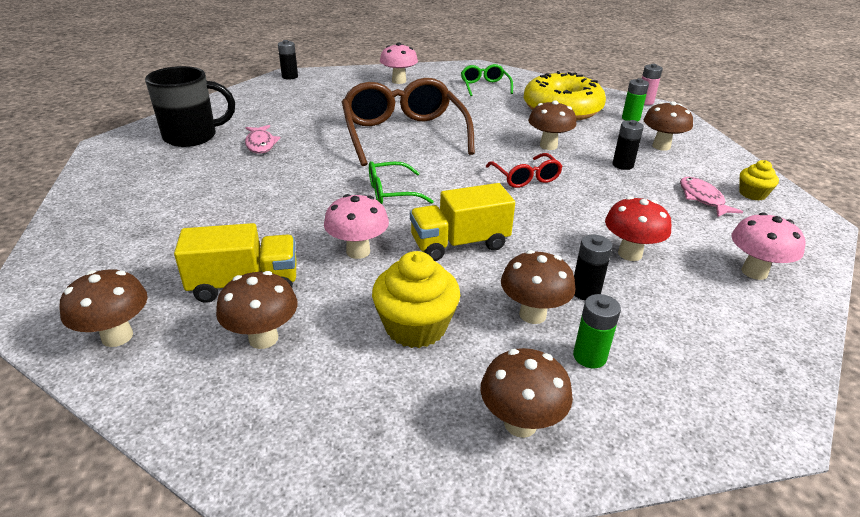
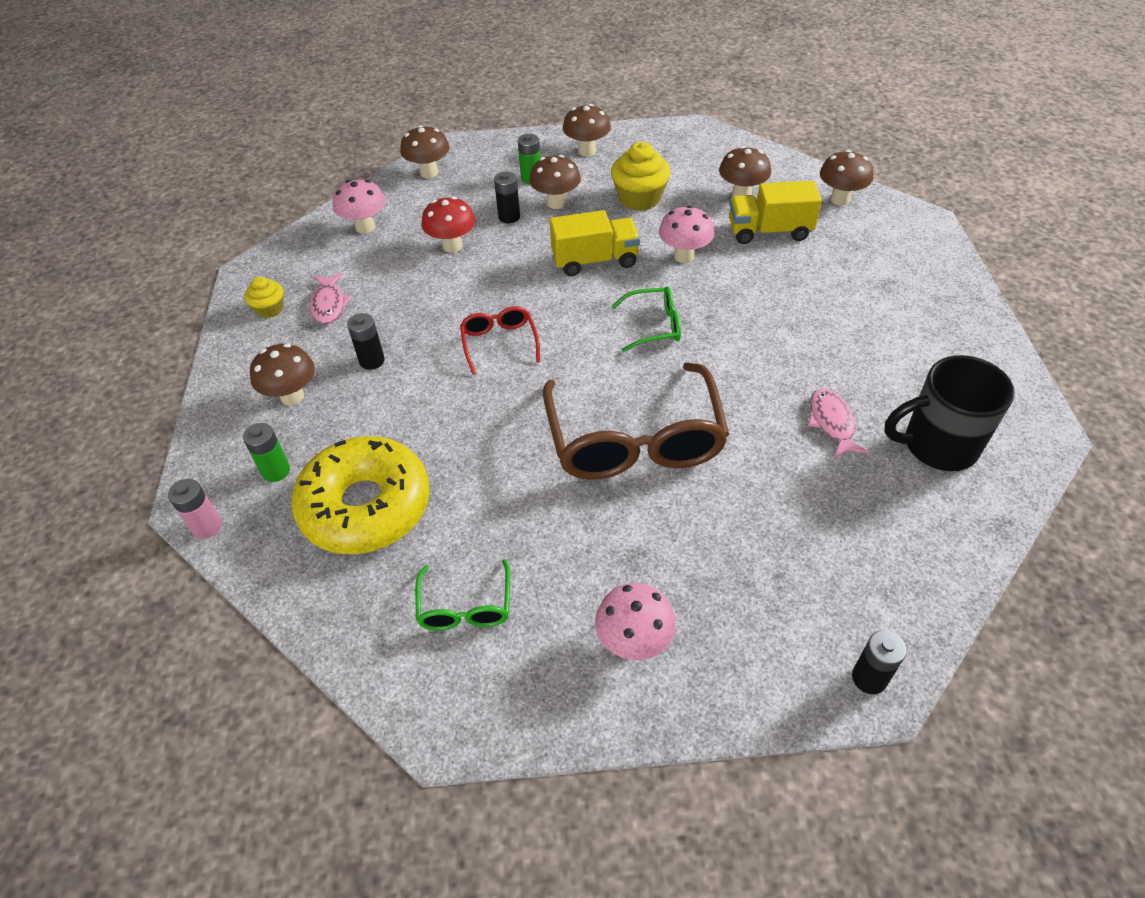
camera: 170 degrees left, 15 degrees up
brown mushroom [528,100,576,150] -> brown mushroom moved to [400,125,450,178]

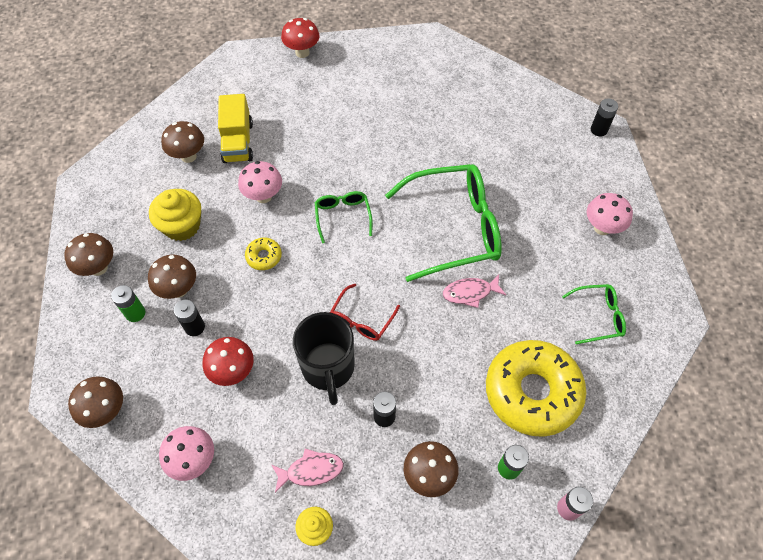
camera: 95 degrees left, 10 degrees up
red glasses [460,306,540,375] -> red glasses turned 45 degrees counterclockwise [330,284,400,341]
brown glasses [543,362,729,480] -> green glasses [385,164,502,282]
yellow truck [549,210,640,276] -> yellow donut [245,237,282,270]
pink fish [808,389,868,458] -> pink fish moved to [443,274,506,308]
brown mushroom [820,150,873,206] -> none
black mug [884,355,1015,471] -> black mug moved to [293,312,355,405]
none -> red mushroom [281,18,319,58]

